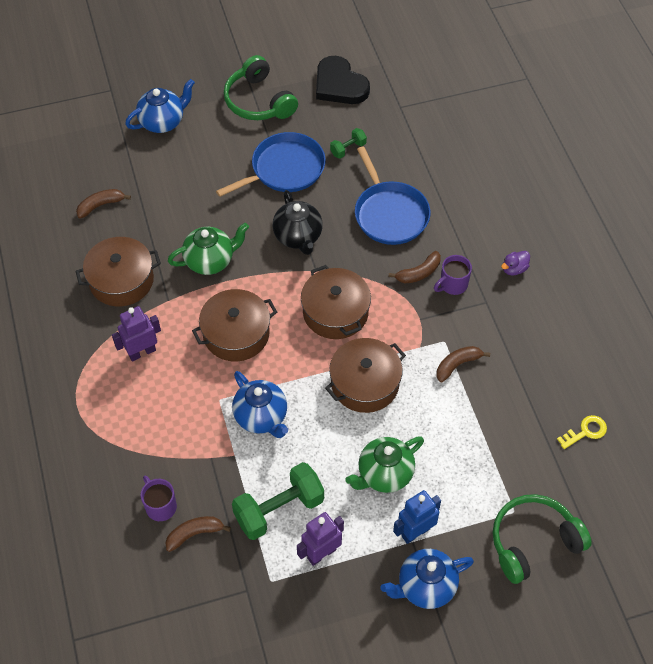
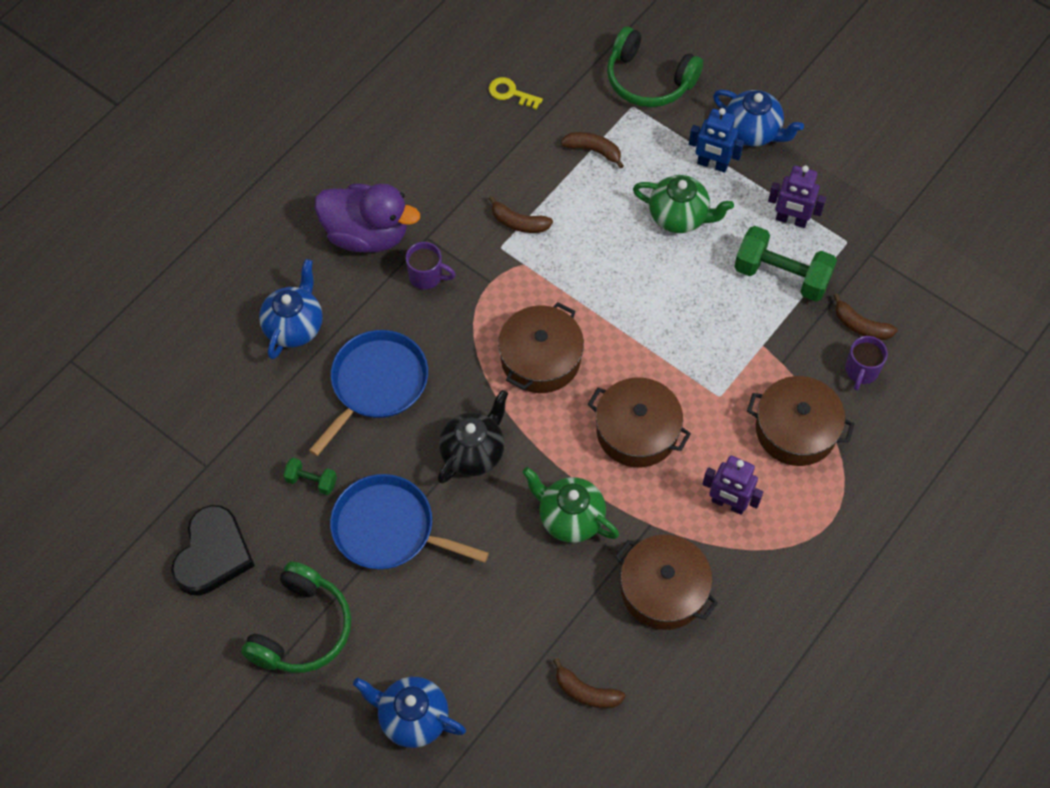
camera: 125 degrees left, 5 degrees up
blue teapot [232,371,288,438] -> blue teapot moved to [259,259,323,360]
brown pot [325,338,406,413] -> brown pot moved to [747,376,854,466]
brown banana [388,251,441,284] -> brown banana moved to [561,132,624,169]
purple duck [501,251,530,275] -> purple duck [314,183,420,253], size x2.50

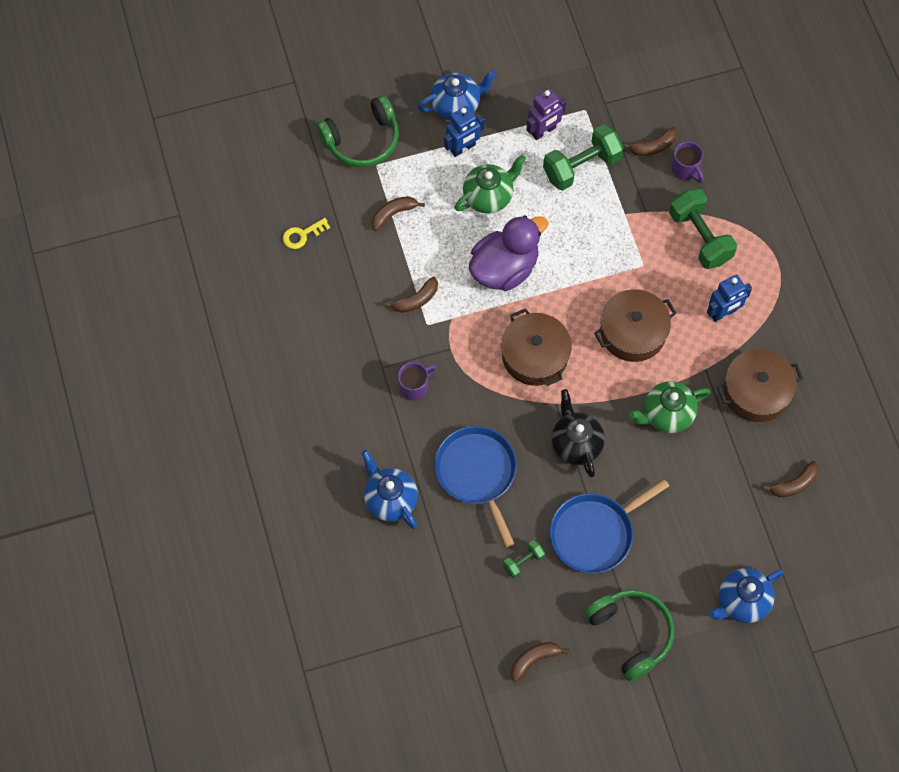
camera: 55 degrees left, 5 degrees up
black heart [171,505,255,596] -> brown banana [511,642,569,682]
purple duck [314,183,420,253] -> purple duck moved to [469,215,548,291]
purple robot [703,456,763,515] -> blue robot [707,274,752,322]
brown pot [747,376,854,466] -> green dumbbell [669,188,737,269]

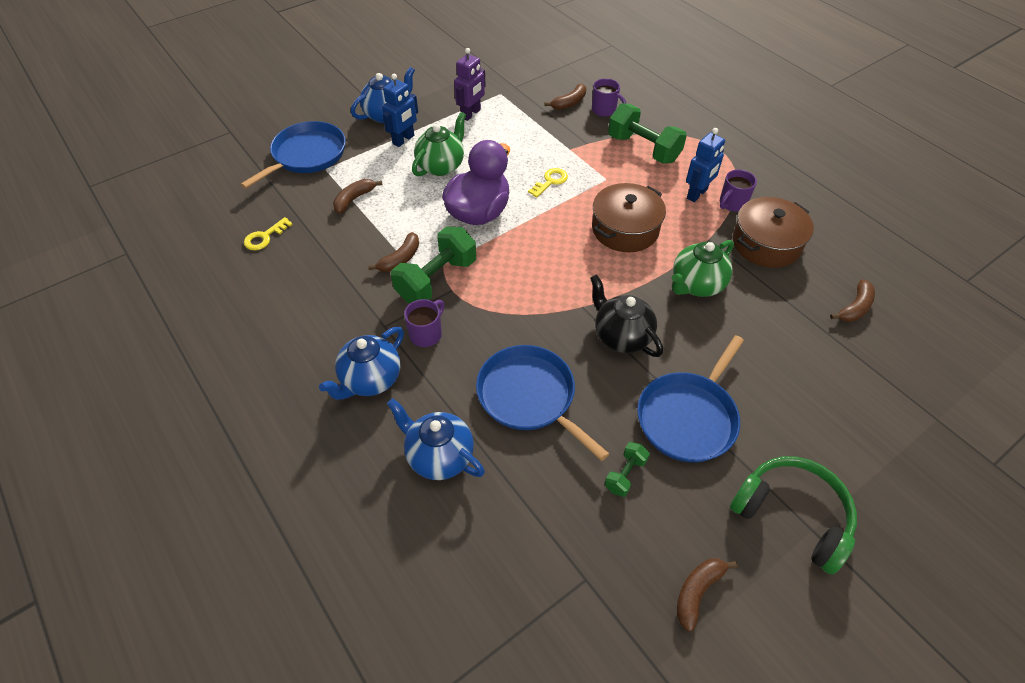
camera: 20 degrees left, 15 degrees down
green headphones [316,95,399,167] -> blue pan [240,121,346,189]
brown pot [501,308,572,386] -> none
green dumbbell [543,124,624,191] -> green dumbbell moved to [391,226,476,303]
blue teapot [709,568,784,623] -> blue teapot moved to [319,327,404,400]
none -> yellow key [528,168,568,197]
none -> purple mug [720,169,757,212]

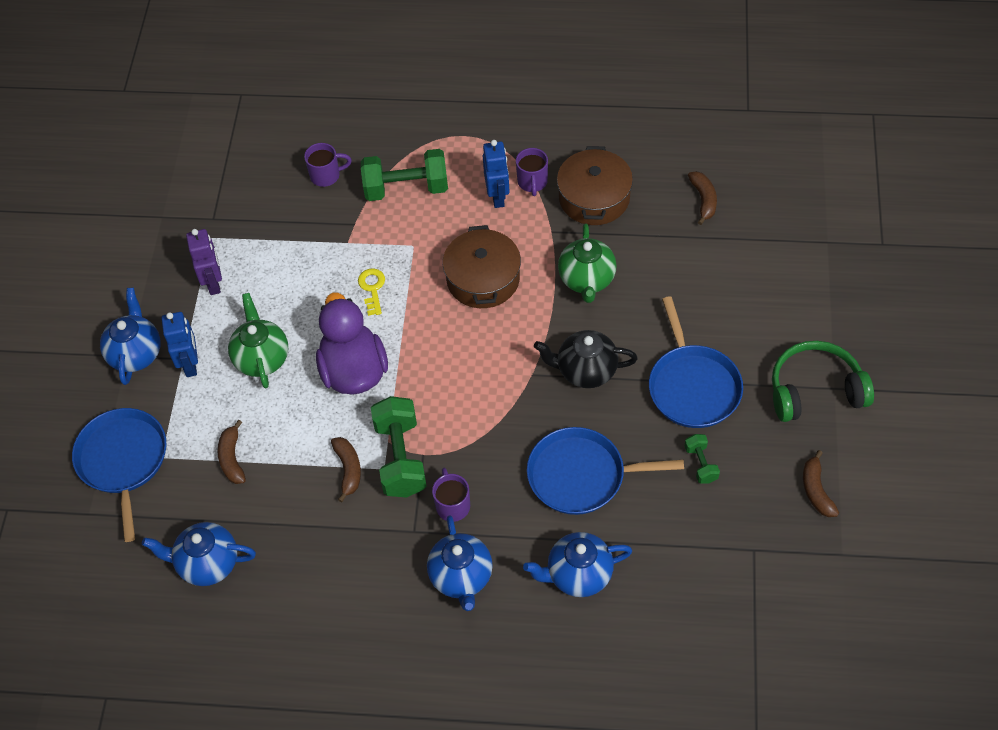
camera: 45 degrees left, 5 degrees up
yellow key [244,217,293,250] -> blue teapot [142,522,256,586]
brown banana [544,84,586,110] -> none

